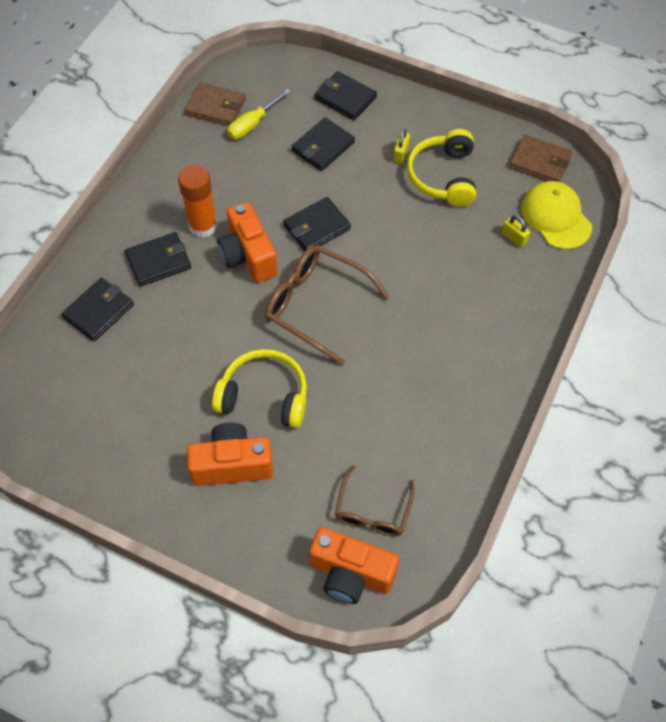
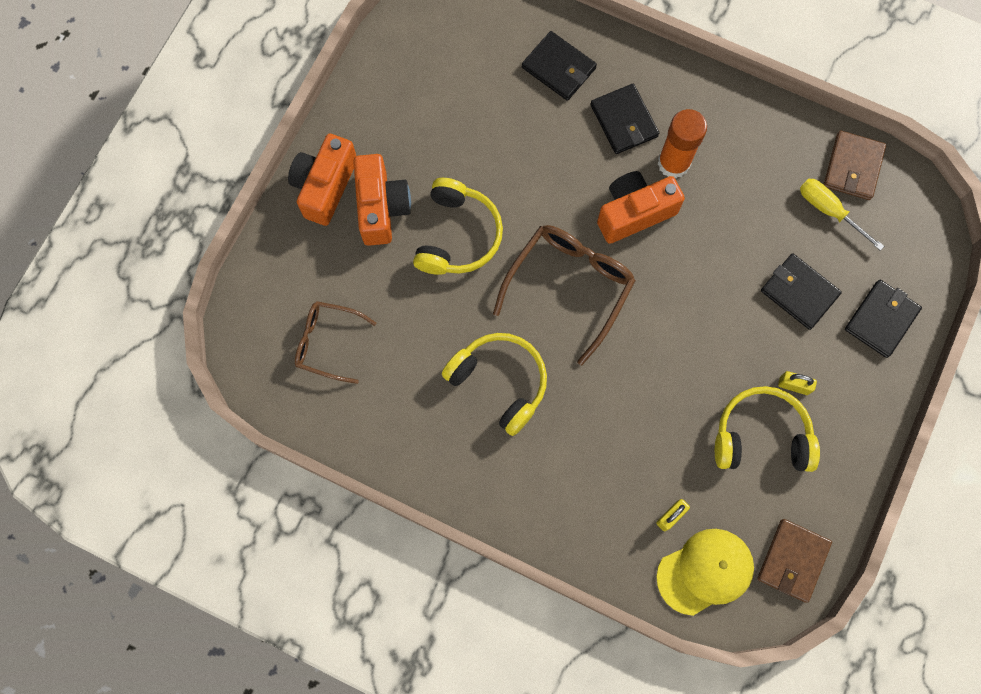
camera: 90 degrees right, 15 degrees up
black wallet [283,197,351,251] -> none
orange camera [309,527,399,604] -> orange camera moved to [288,134,356,226]
none -> yellow headphones [442,333,547,436]

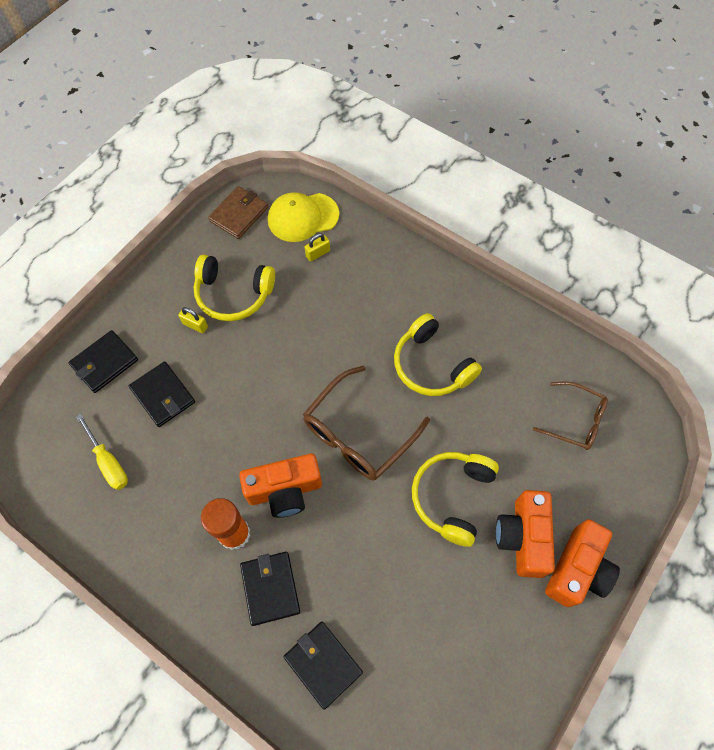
camera: 170 degrees left, 10 degrees down
brown wallet [823,130,886,200] -> none

